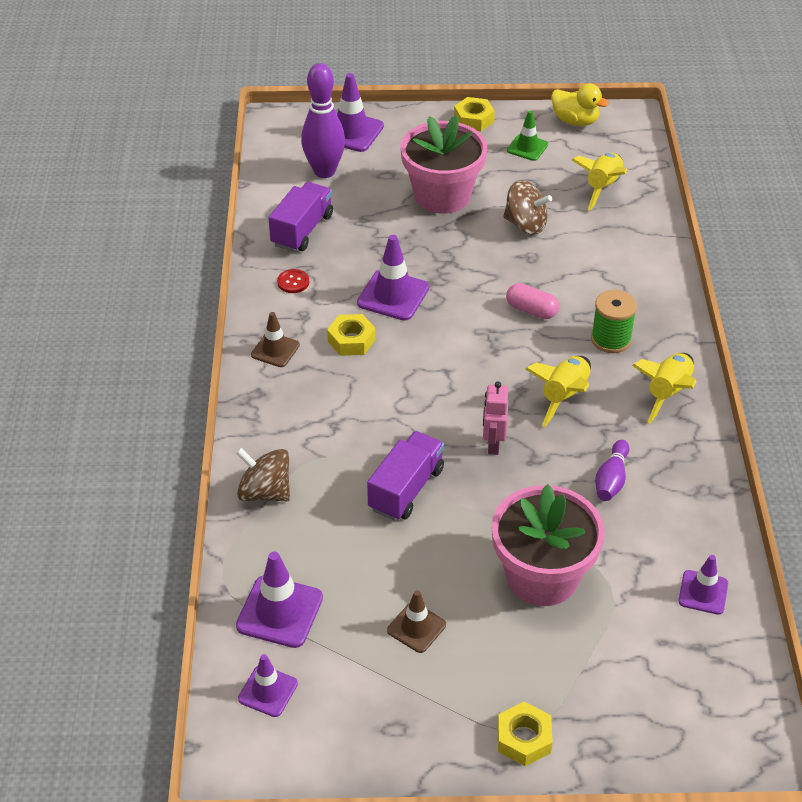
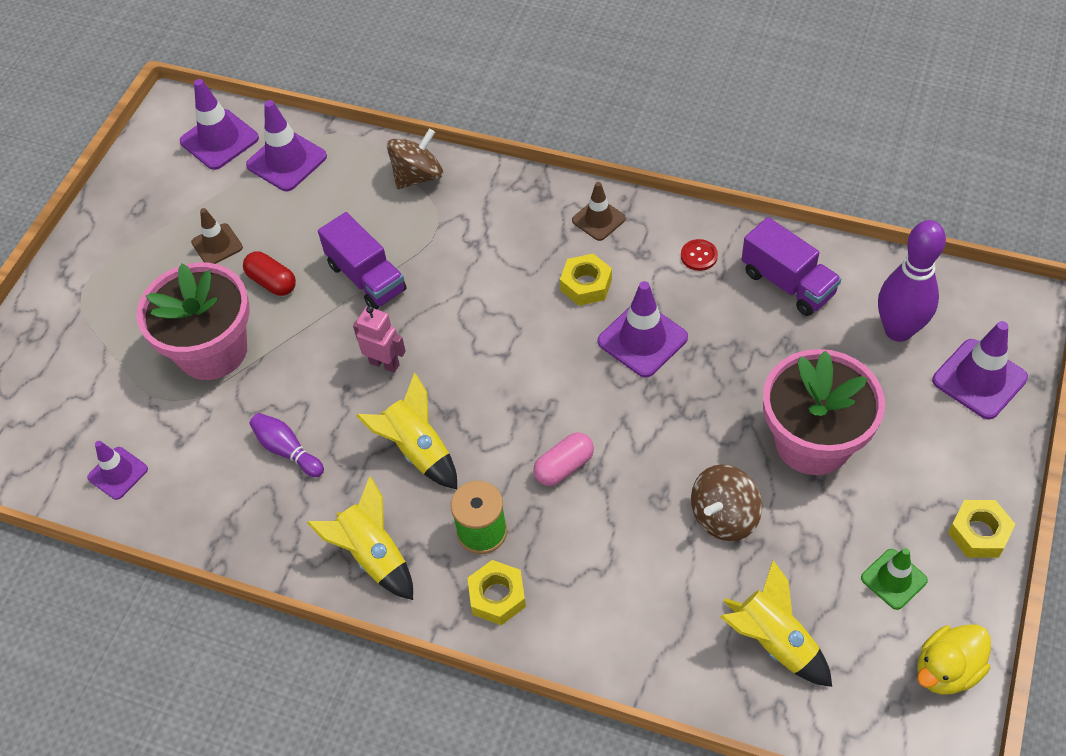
camera: 115 degrees right, 10 degrees up
purple traffic cone [238,654,298,717] -> purple traffic cone [180,79,259,170], size x1.57
yellow nut [498,701,553,766] -> yellow nut moved to [467,560,526,625]
none -> red capsule [243,252,296,296]

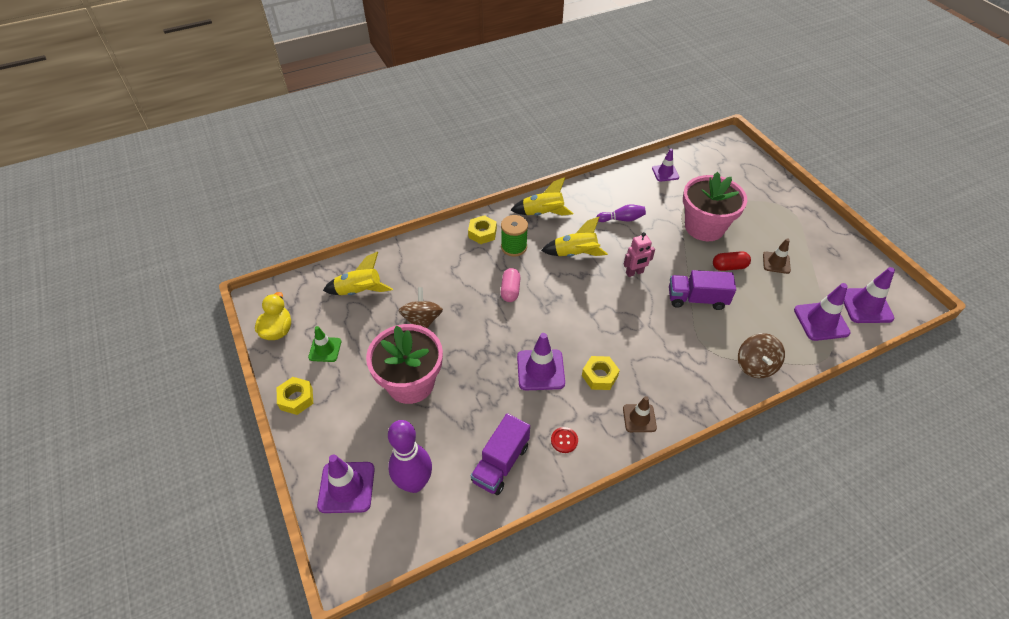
camera: 130 degrees right, 5 degrees down
purple truck [742,217,841,316] -> purple truck turned 60 degrees counterclockwise [471,413,530,495]

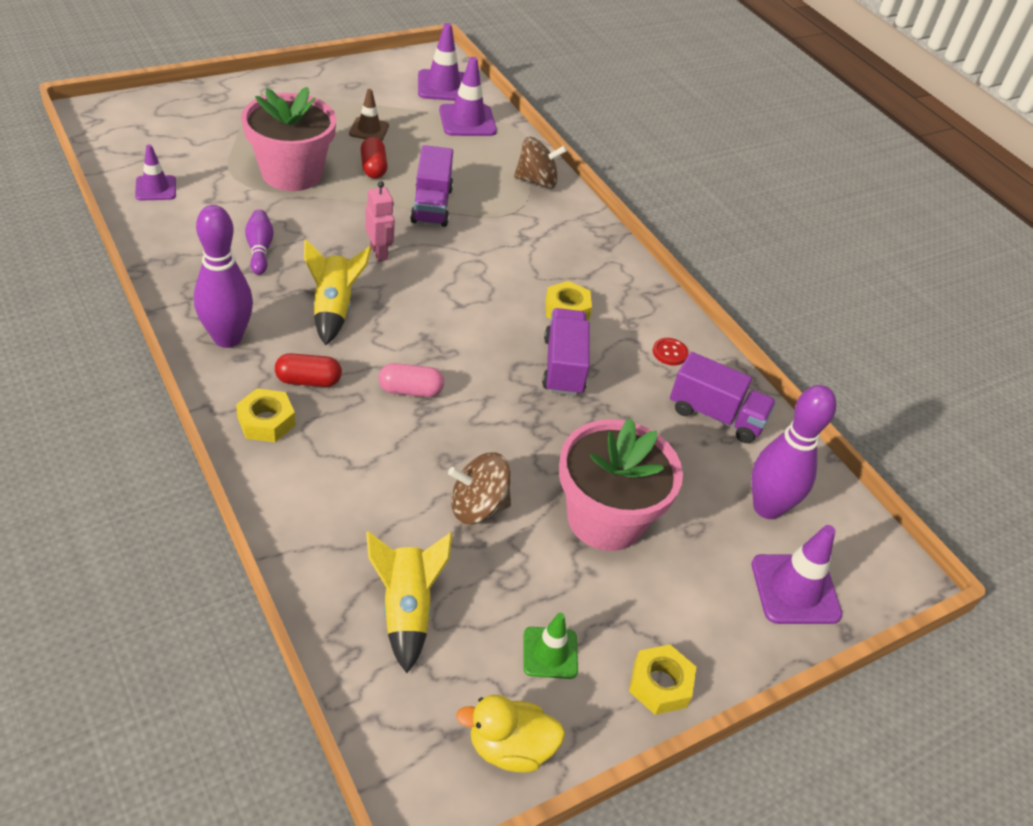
camera: 100 degrees left, 5 degrees down
green spool [501,215,528,256] -> red capsule [275,353,342,387]
yellow rocket [511,177,573,216] -> purple bowling pin [194,205,253,348]
purple traffic cone [517,333,565,390] -> purple truck [542,308,590,396]
brown traffic cone [623,396,657,432] -> none

